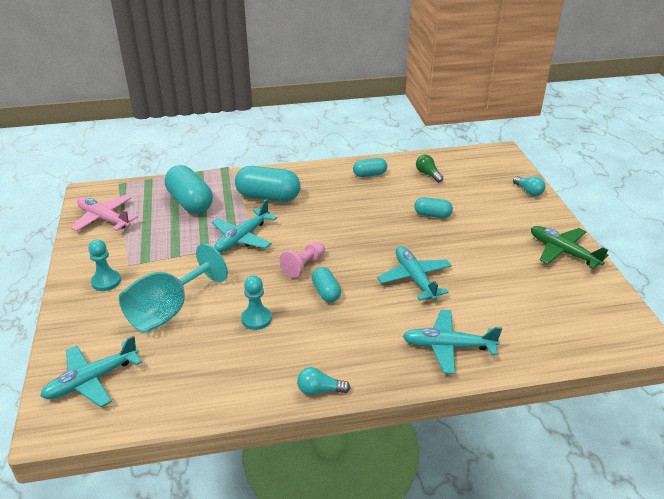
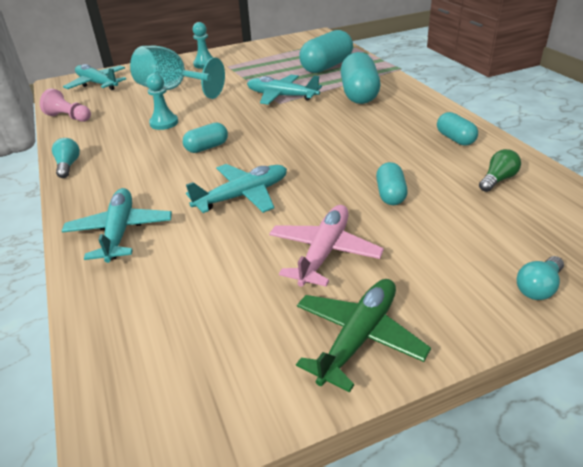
camera: 80 degrees right, 0 degrees up
pink plane [71,195,138,231] -> pink plane moved to [269,205,384,287]
pink pawn [279,242,325,278] -> pink pawn moved to [40,88,91,122]

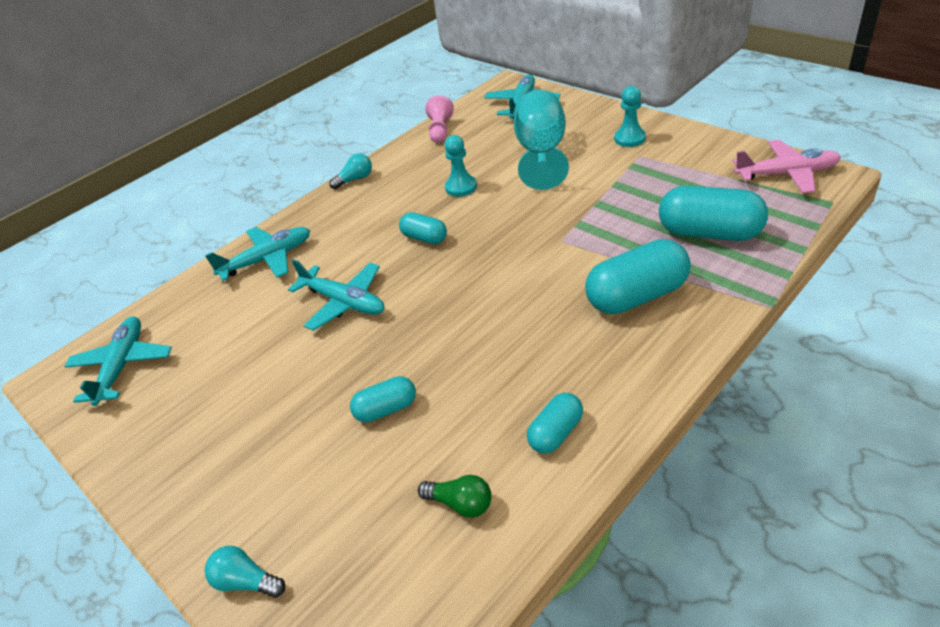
camera: 70 degrees right, 5 degrees up
turquoise plane [247,75,322,105] -> turquoise plane moved to [64,317,172,406]
pink plane [269,205,384,287] -> pink plane moved to [733,140,841,193]
green plane [296,279,431,393] -> none

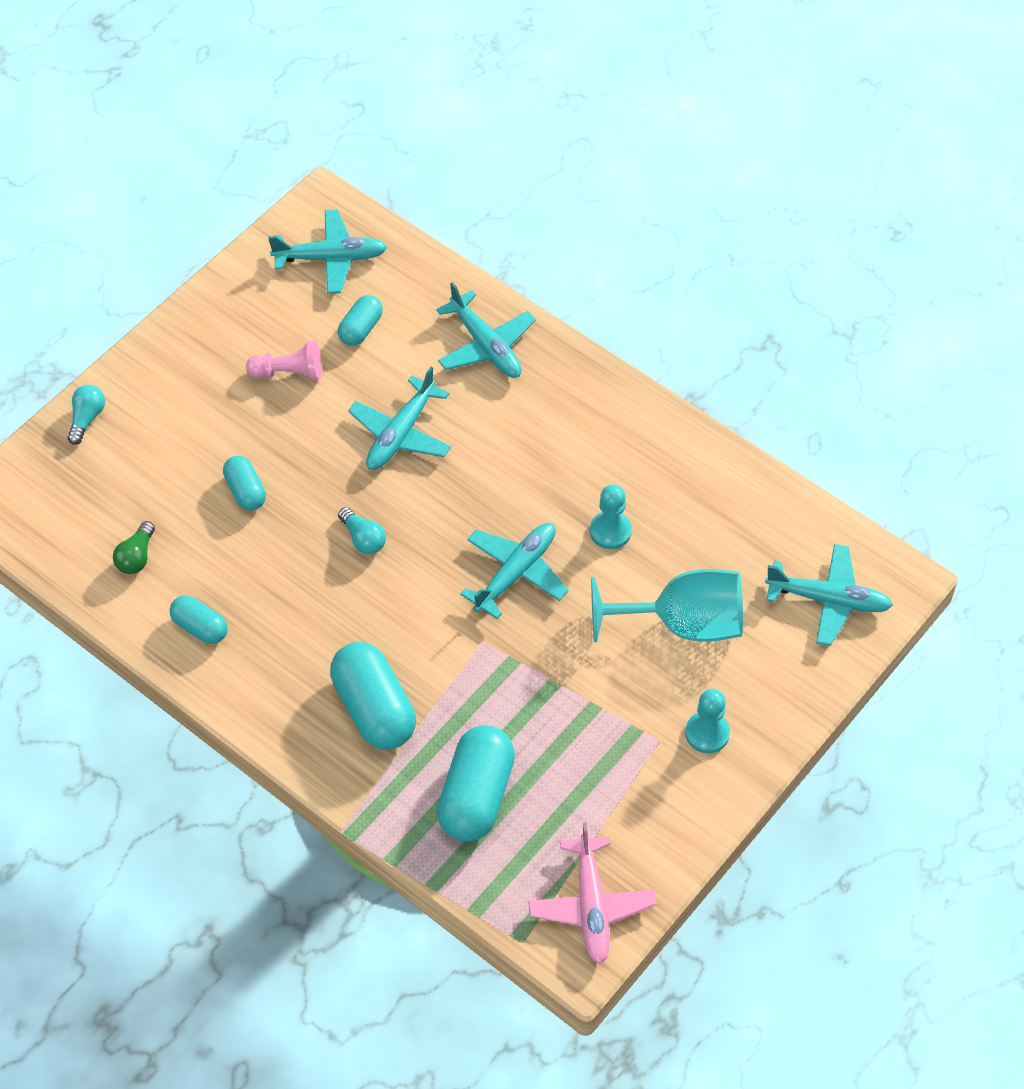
camera: 80 degrees right, 15 degrees up
turquoise light bulb [329,153,372,189] -> turquoise light bulb moved to [338,507,386,554]
turquoise capsule [399,212,447,244] -> turquoise capsule moved to [338,295,383,346]
pink pawn [426,95,454,143] -> pink pawn moved to [246,340,322,381]
none -> turquoise plane [460,523,568,619]

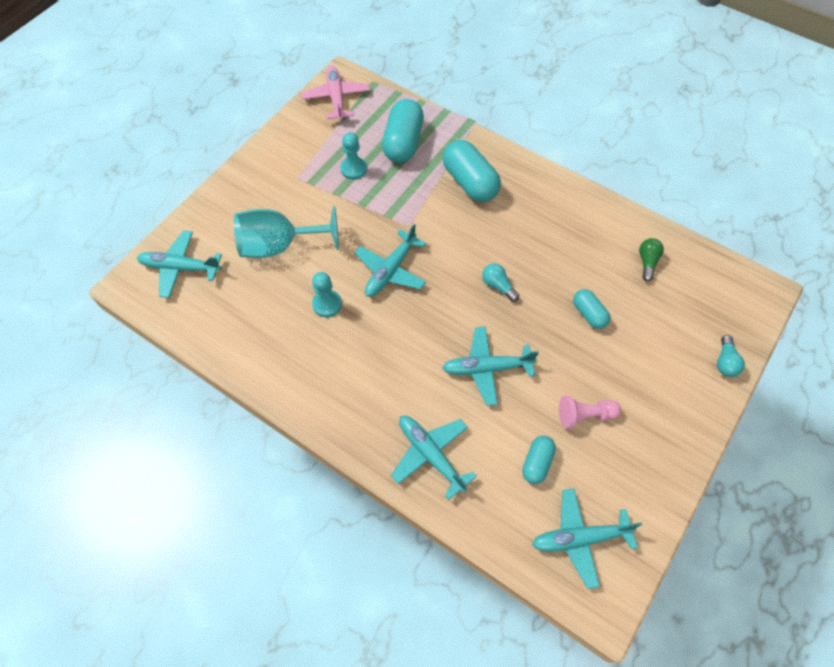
camera: 175 degrees right, 5 degrees up
turquoise capsule [170,595,228,644] -> none
turquoise plane [348,367,451,470] -> turquoise plane turned 120 degrees counterclockwise [442,326,539,406]
turquoise pawn [685,689,730,753] -> turquoise pawn moved to [340,133,367,180]

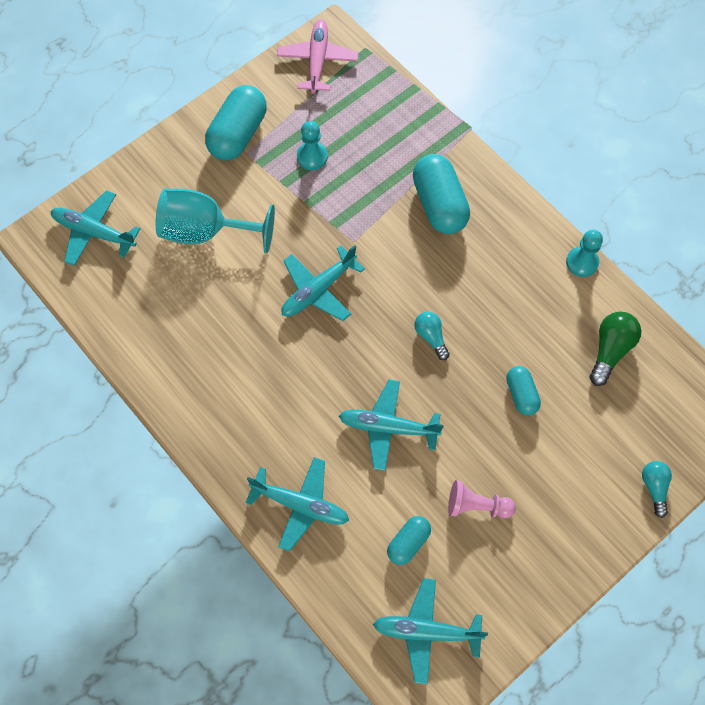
camera: 15 degrees right, 5 degrees up
turquoise pawn [312,272,342,317] -> turquoise pawn moved to [566,230,603,277]
turquoise capsule [382,99,424,163] -> turquoise capsule moved to [205,85,267,161]
turquoise plane [391,416,477,500] -> turquoise plane turned 135 degrees clockwise [245,457,349,551]
green light bulb [639,238,664,282] -> green light bulb [590,312,641,386], size x1.50
turquoise light bulb [717,335,745,377] -> turquoise light bulb turned 150 degrees clockwise [642,461,672,518]

